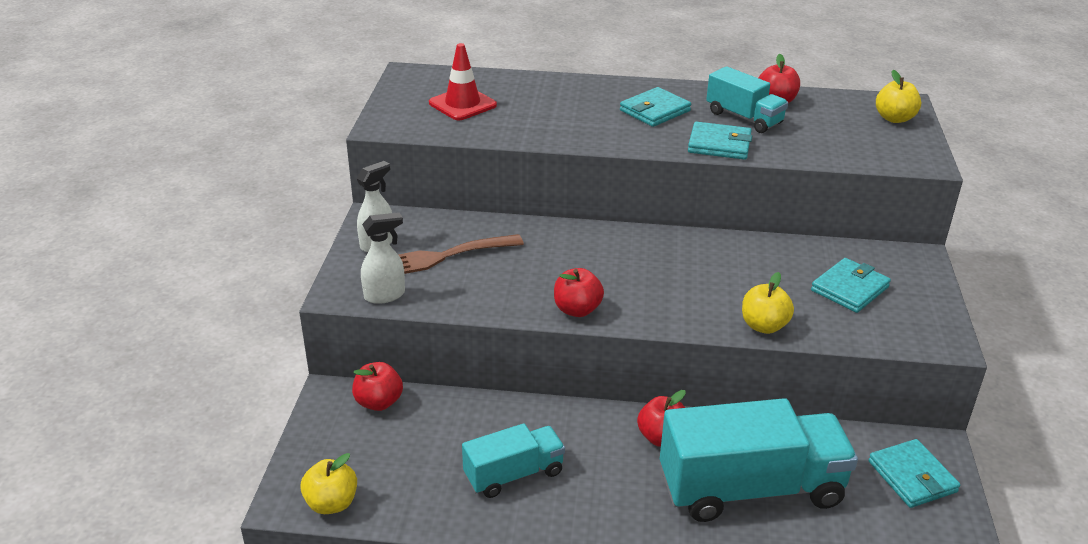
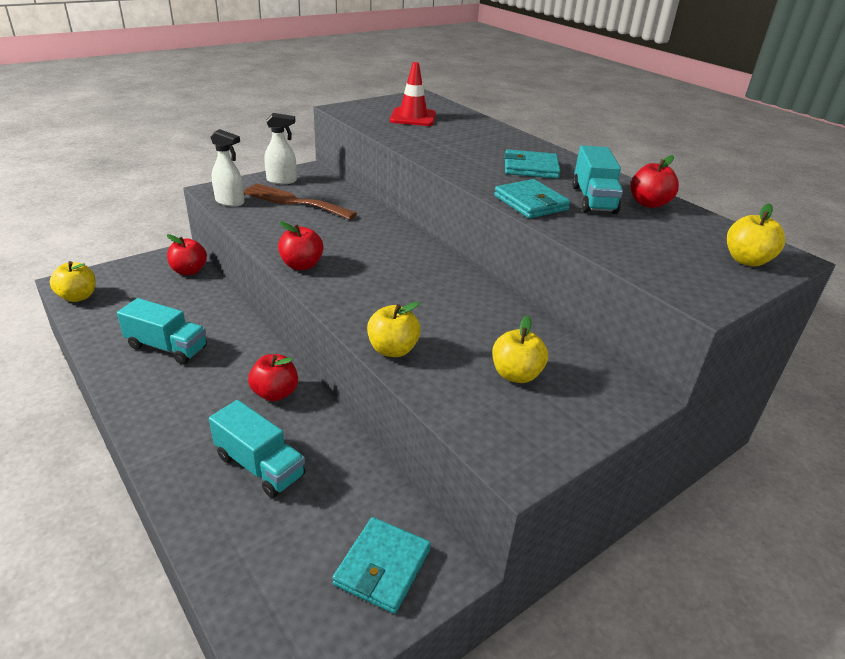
camera: 45 degrees right, 0 degrees up
turquoise truck [660,398,858,522] -> turquoise truck [209,400,305,498], size x0.55
turquoise wallet [811,258,891,313] -> yellow apple [492,316,548,383]

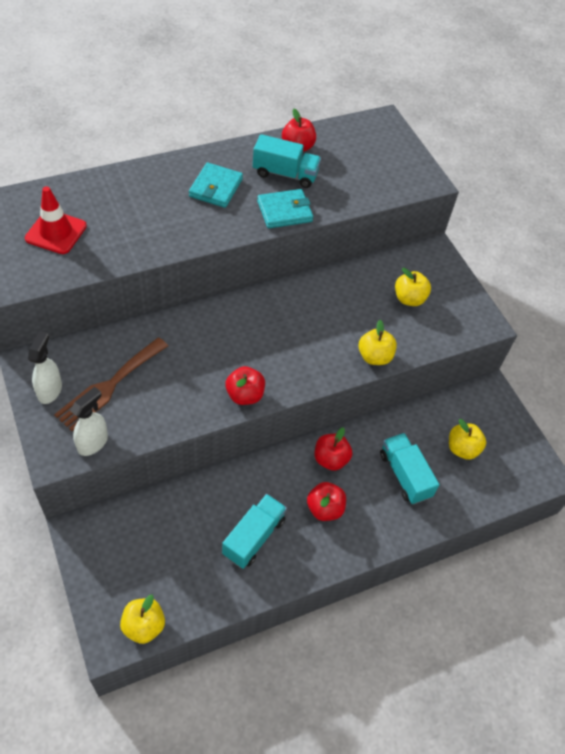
camera: 80 degrees left, 20 degrees up
red apple [167,234,207,275] -> red apple moved to [307,482,346,521]
turquoise truck [209,400,305,498] -> turquoise truck turned 75 degrees counterclockwise [380,433,439,504]
turquoise wallet [332,517,431,614] -> none
yellow apple [727,203,785,266] -> yellow apple moved to [449,419,486,460]

